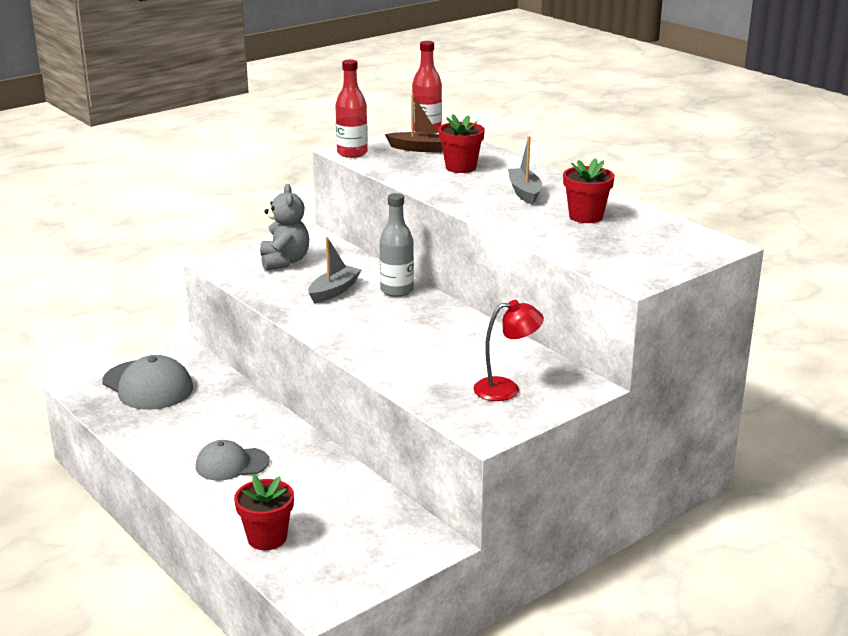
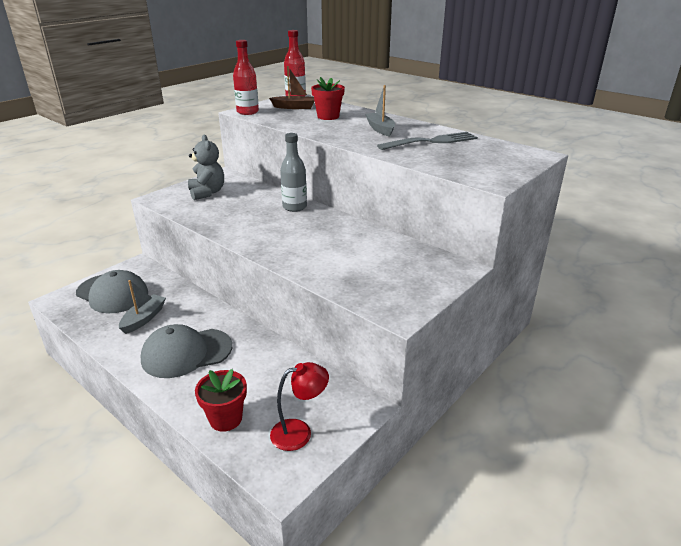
camera: 10 degrees left, 5 degrees up
grey cap [196,440,270,480] -> grey cap [140,324,232,378], size x1.54
grey boat [308,237,361,303] -> grey boat moved to [119,280,166,334]
red lamp [473,300,544,401] -> red lamp moved to [270,362,329,451]
red flower pot [563,158,615,223] -> grey fork [377,132,478,150]

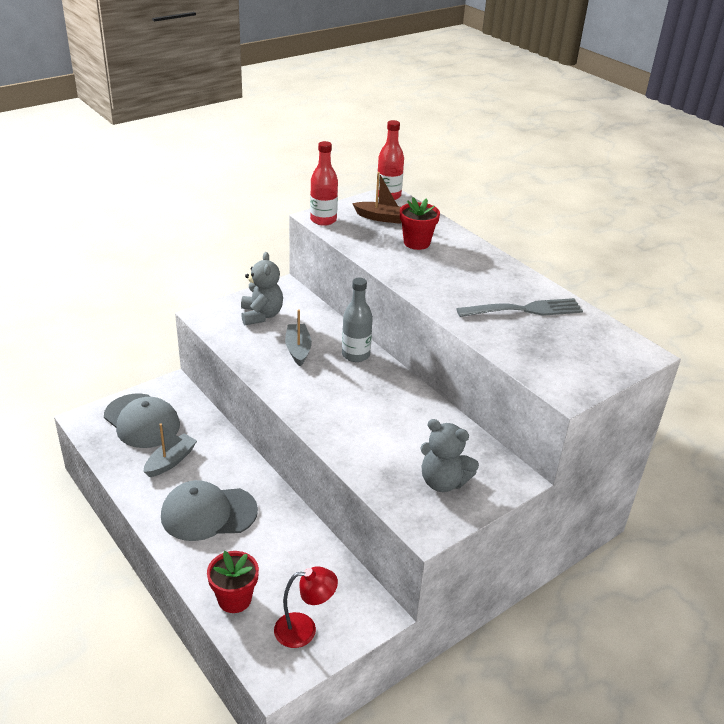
camera: 10 degrees right, 5 degrees up
grey boat [365,85,395,137] -> grey boat moved to [285,309,312,366]
none -> grey teddy bear [420,419,479,492]

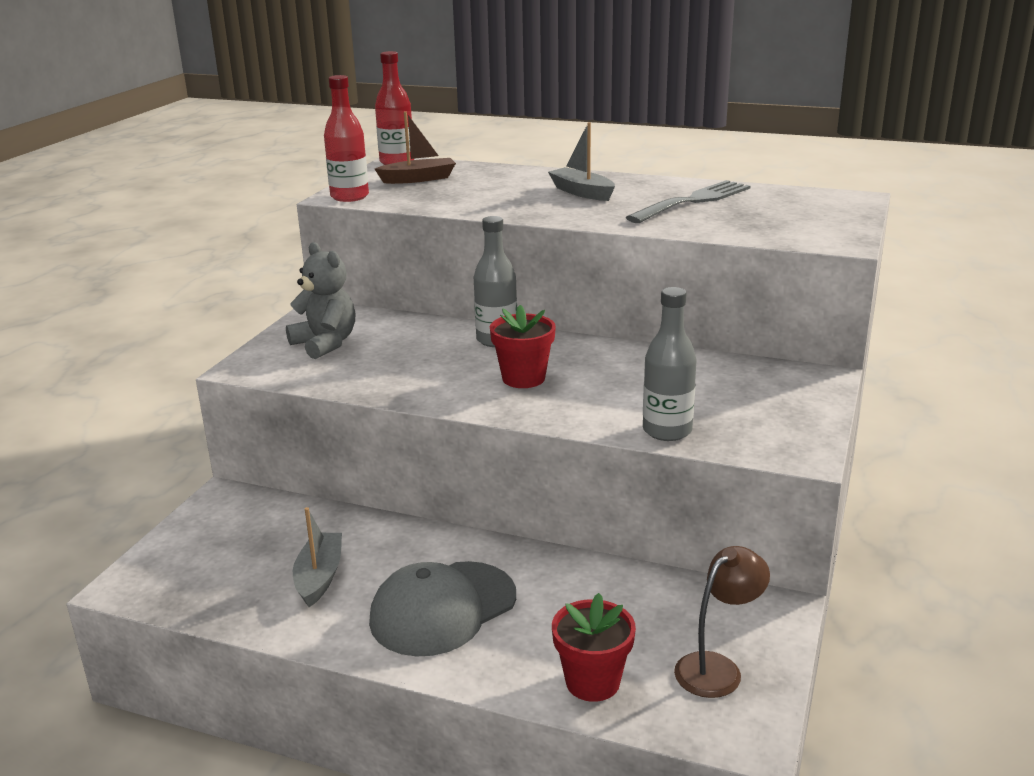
camera: 30 degrees left, 10 degrees down
grey cap [104,393,180,448] -> none
red lamp [274,566,338,648] -> brown lamp [674,546,770,698]
grey boat [285,309,312,366] -> grey boat moved to [548,122,615,201]
red flower pot [400,197,440,250] -> red flower pot moved to [490,305,556,388]
grey teddy bear [420,419,479,492] -> none
none -> grey bottle [643,287,697,441]

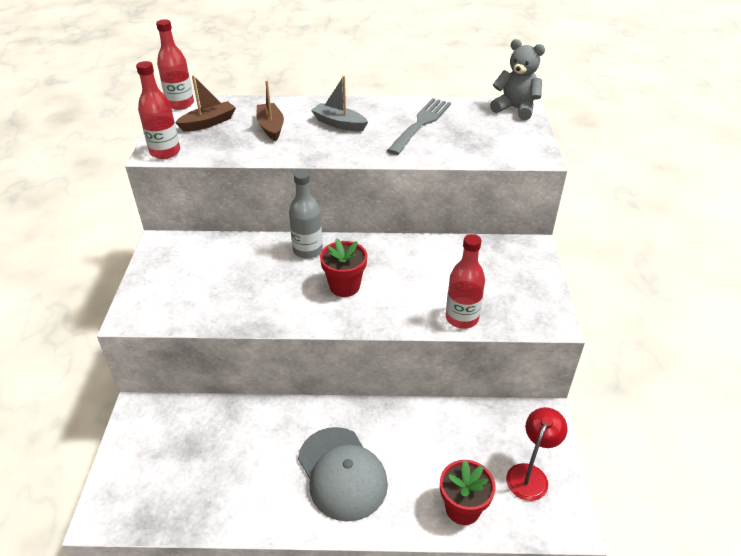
camera: 20 degrees left, 15 degrees up
grey teddy bear [286,242,355,359] -> grey teddy bear moved to [490,39,545,120]
grey boat [293,507,342,607] -> none
grey cap [369,561,516,656] -> grey cap turned 60 degrees counterclockwise [298,427,388,522]
grey bottle [643,287,697,441] -> red bottle [446,234,485,329]
brown lamp [674,546,770,698] -> red lamp [506,407,567,501]
none -> brown boat [256,80,284,141]

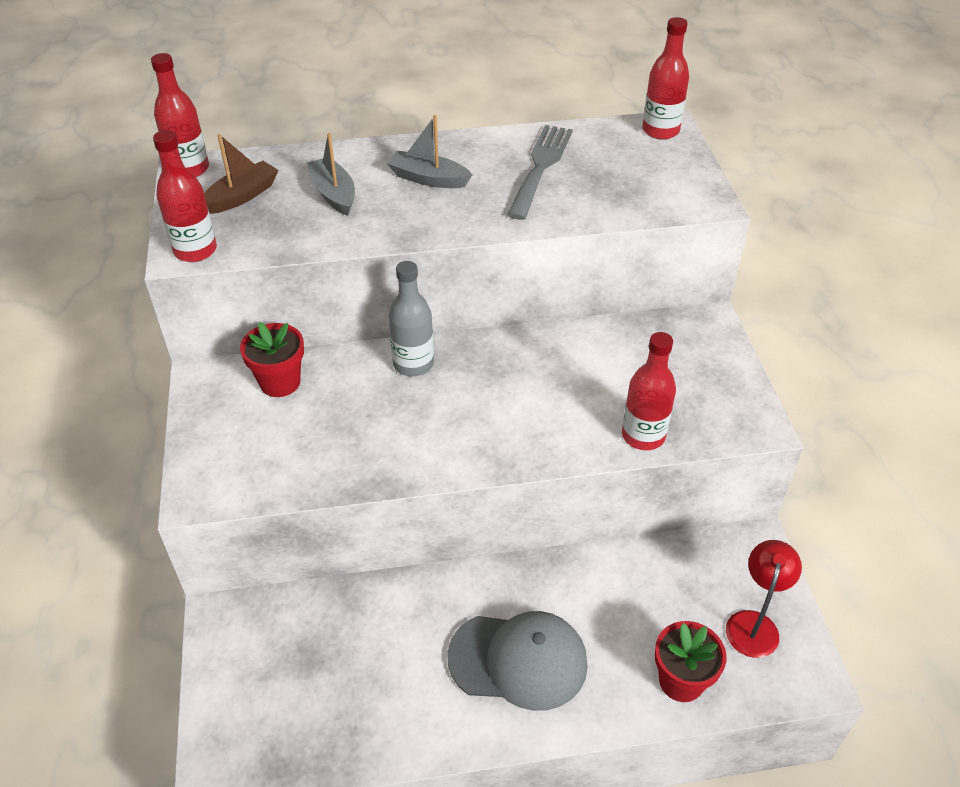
camera: 10 degrees left, 5 degrees up
brown boat [256,80,284,141] -> grey boat [307,133,355,216]
grey cap [298,427,388,522] -> grey cap turned 45 degrees counterclockwise [448,611,588,711]
red flower pot [320,238,367,297] -> red flower pot moved to [240,322,304,397]
grey teddy bear [490,39,545,120] -> red bottle [642,17,689,140]

